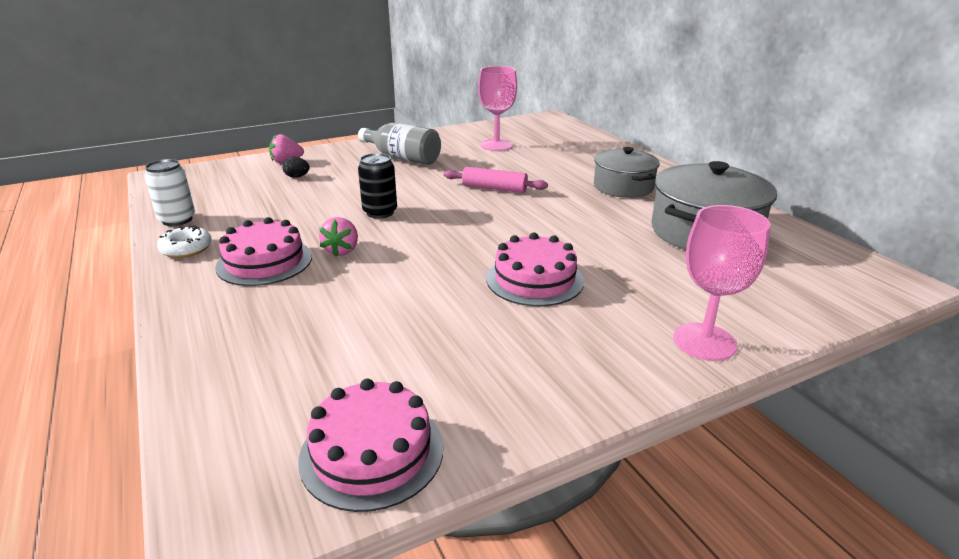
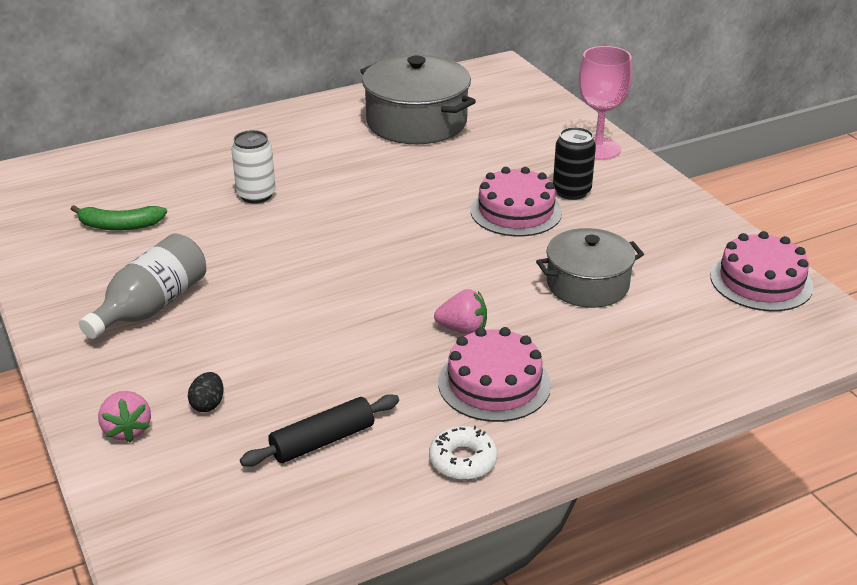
camera: 90 degrees left, 5 degrees up
white can [145,159,195,226] -> white can moved to [231,130,276,203]
black can [358,153,397,219] -> black can moved to [553,127,596,200]
pink rolling pin [444,167,548,193] -> none
pink goblet [478,66,517,151] -> green banana [71,205,167,231]
grey pot [594,147,660,198] -> grey pot moved to [536,228,644,308]
none -> black rolling pin [240,394,399,467]

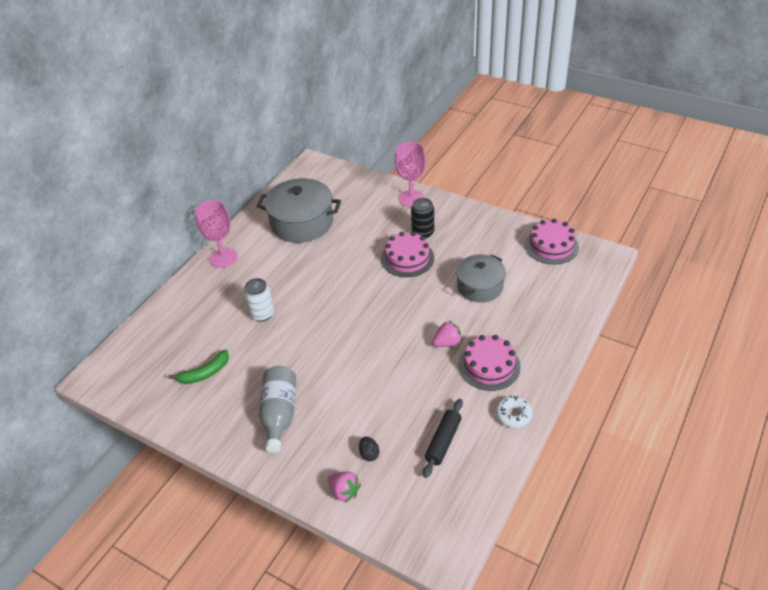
camera: 30 degrees left, 10 degrees up
none -> pink goblet [195,200,238,268]

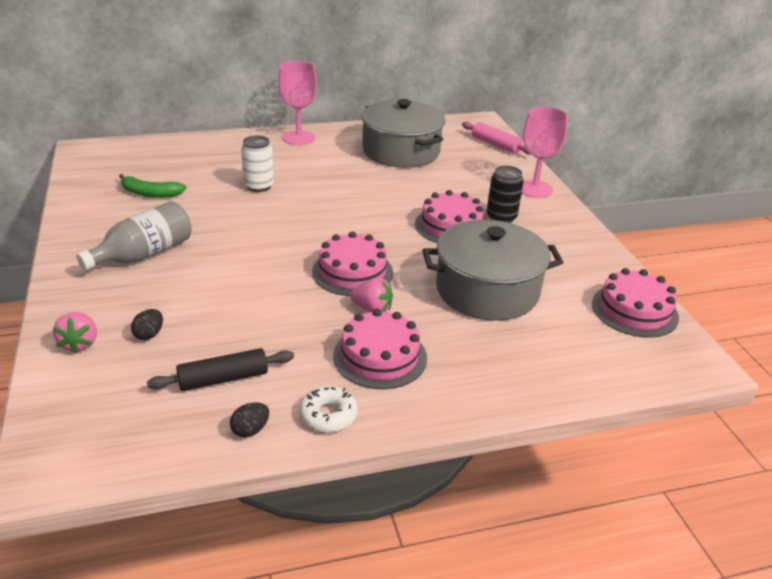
camera: 40 degrees right, 10 degrees down
grey pot [456,254,506,303] -> grey pot [422,220,563,321], size x1.53
none -> black egg [230,402,269,437]
none -> pink cake [312,232,393,296]
none -> pink rolling pin [462,122,531,155]

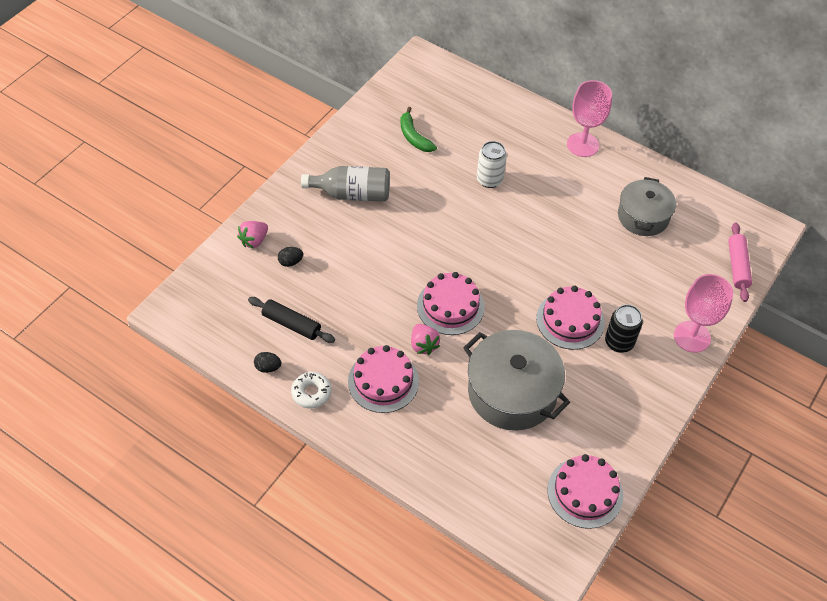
camera: 50 degrees right, 20 degrees up
grey pot [361,99,445,168] -> grey pot [618,177,676,236], size x0.65

